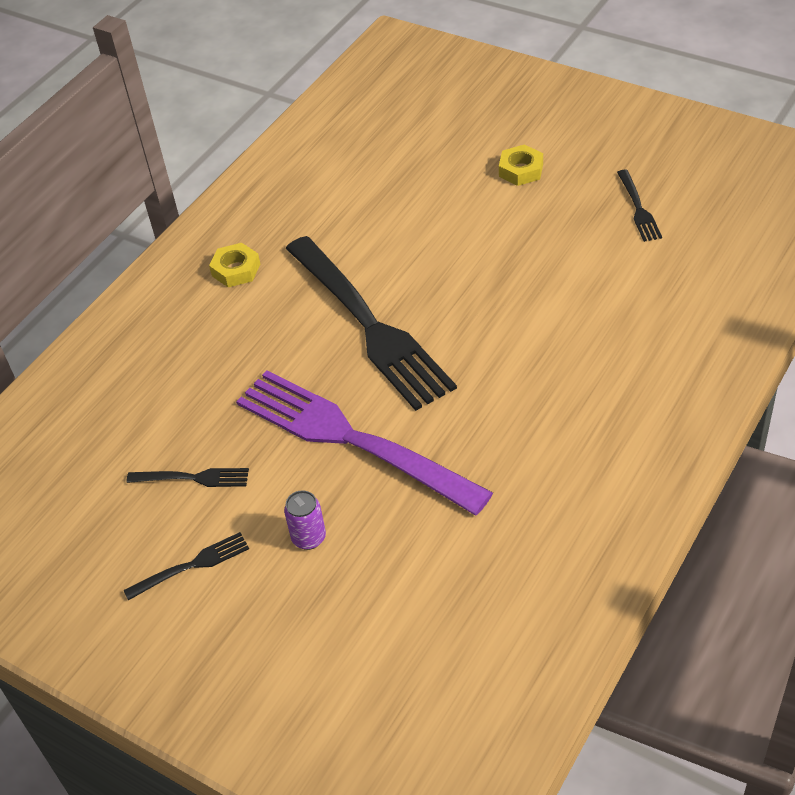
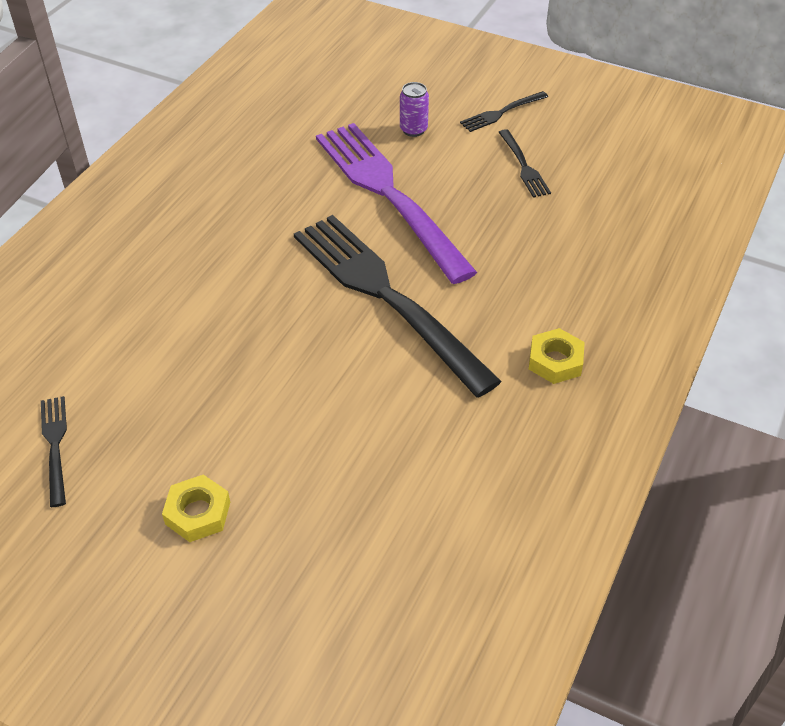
camera: 170 degrees right, 0 degrees up
black fork [127,468,249,487] -> black fork turned 105 degrees counterclockwise [499,129,551,198]
purple fork [236,370,493,516] -> purple fork turned 150 degrees counterclockwise [316,123,477,284]

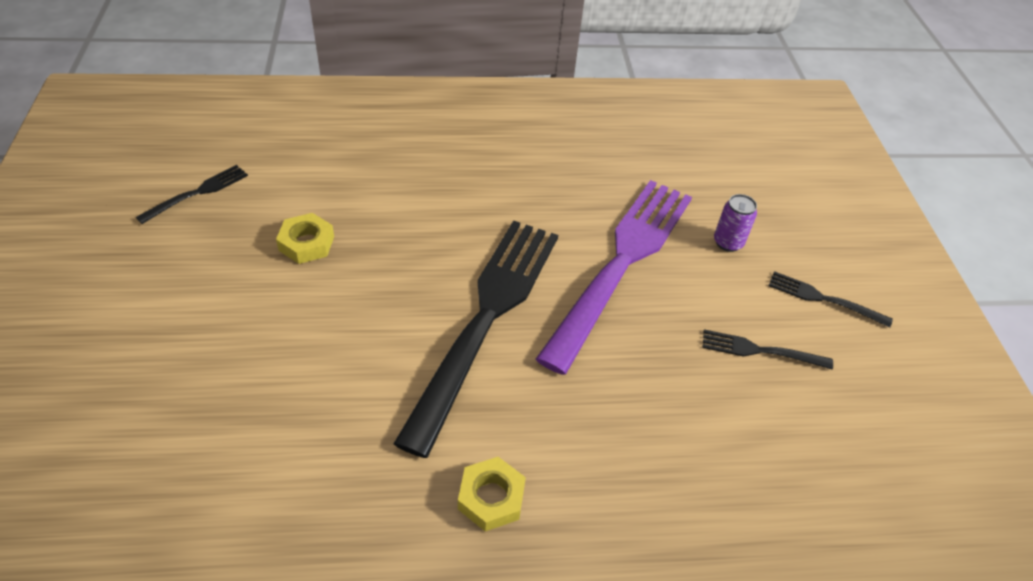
camera: 55 degrees right, 0 degrees up
yellow nut [162,474,230,542] -> yellow nut moved to [276,213,334,264]
black fork [499,129,551,198] -> black fork turned 60 degrees clockwise [702,329,833,370]

